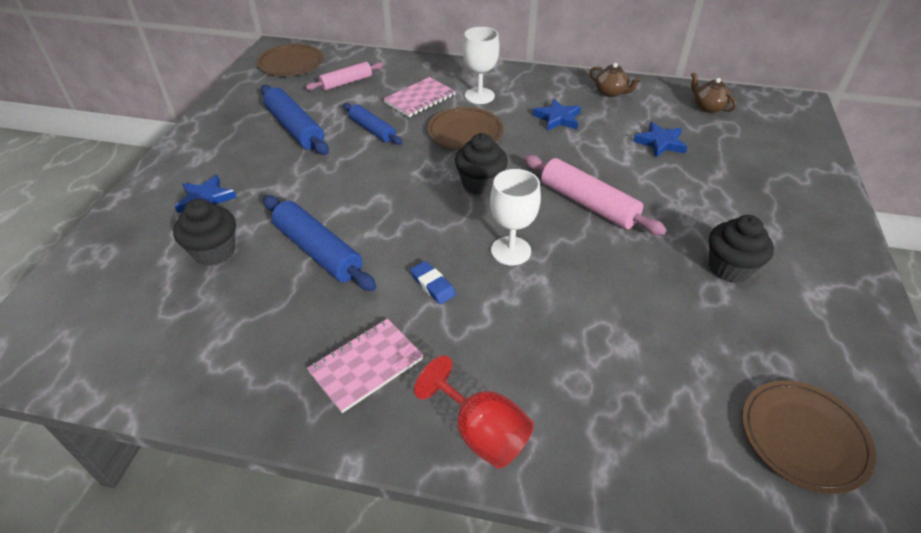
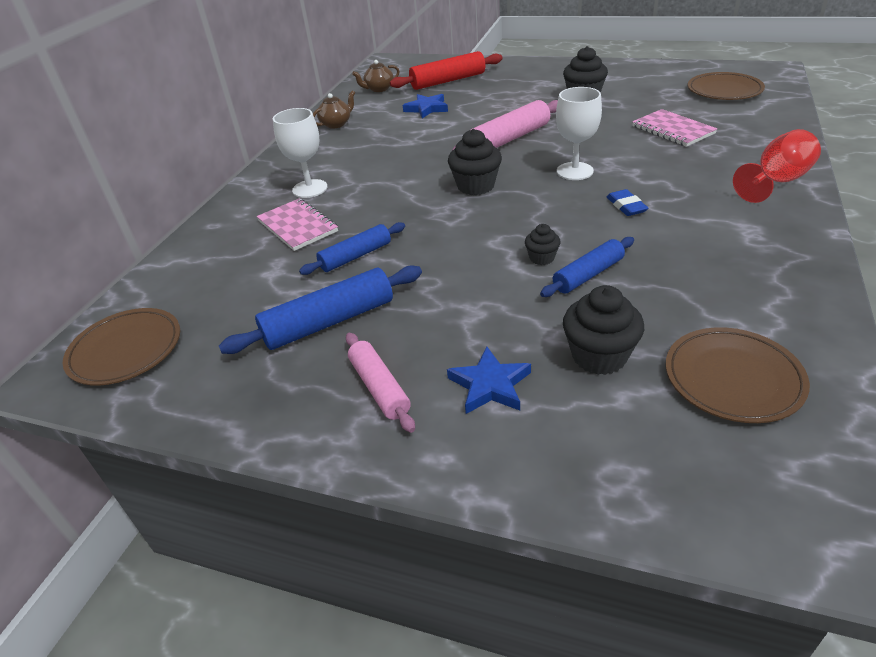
camera: 80 degrees left, 5 degrees down
blue rolling pin [263,195,376,291] -> blue rolling pin [540,237,634,297], size x0.64
pink rolling pin [306,62,384,90] -> pink rolling pin moved to [346,333,415,433]
pink notebook [307,319,424,413] -> pink notebook moved to [632,109,717,147]
blue eraser [410,261,456,304] -> blue eraser turned 75 degrees counterclockwise [607,189,648,216]
brown plate [427,107,503,150] -> brown plate moved to [666,327,810,423]
blue star [532,99,581,131] -> none
none -> red rolling pin [390,51,503,90]
none -> black cupcake [525,224,561,265]

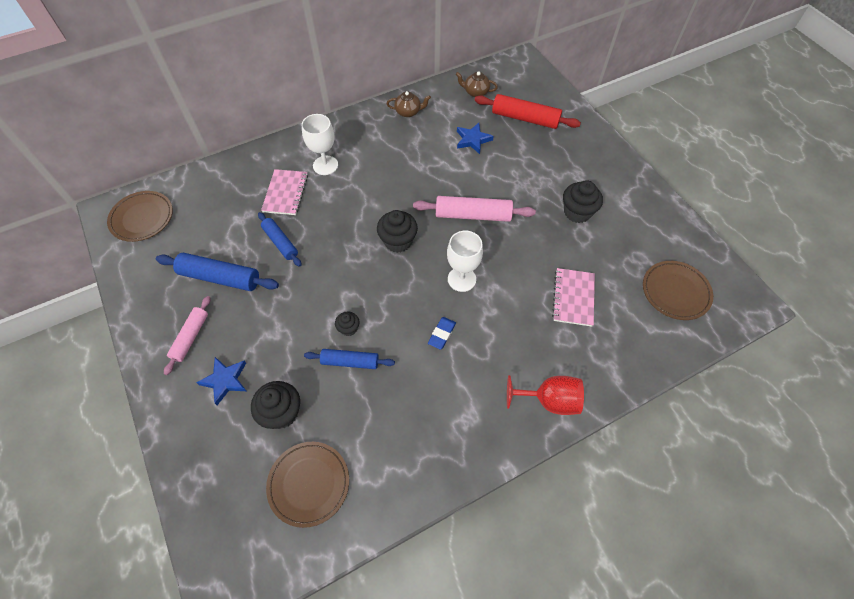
camera: 40 degrees right, 20 degrees up
blue rolling pin [299,222,405,275] -> blue rolling pin turned 45 degrees clockwise [258,212,301,267]

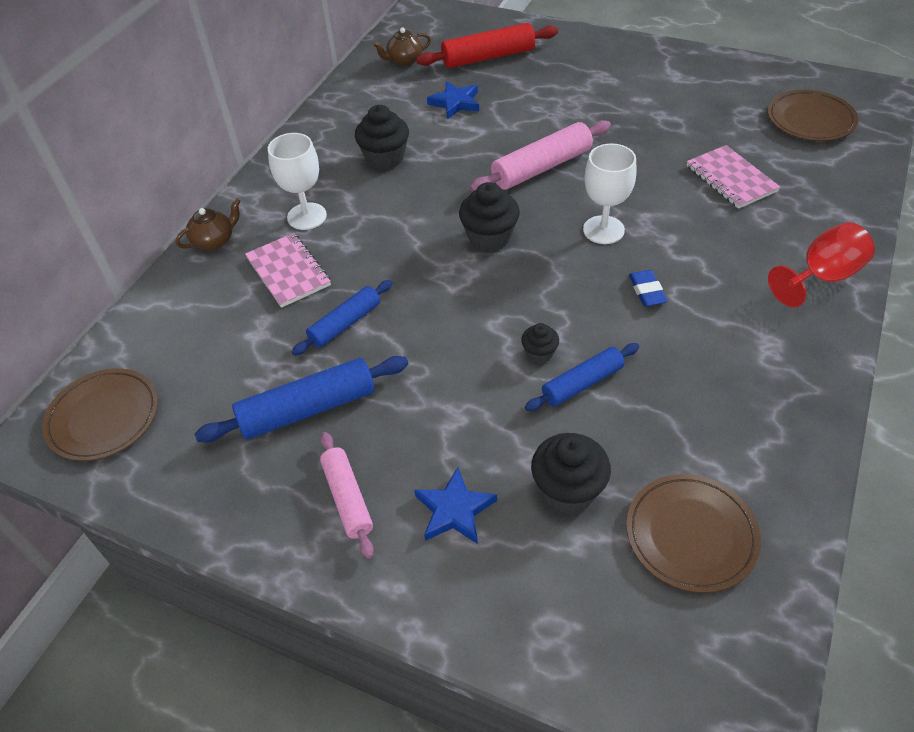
camera: 35 degrees left, 10 degrees down
blue rolling pin [258,212,301,267] -> blue rolling pin turned 60 degrees counterclockwise [292,280,393,356]
brown teapot [387,91,431,117] -> brown teapot moved to [175,198,241,250]
black cupcake [563,180,603,223] -> black cupcake moved to [355,105,409,170]

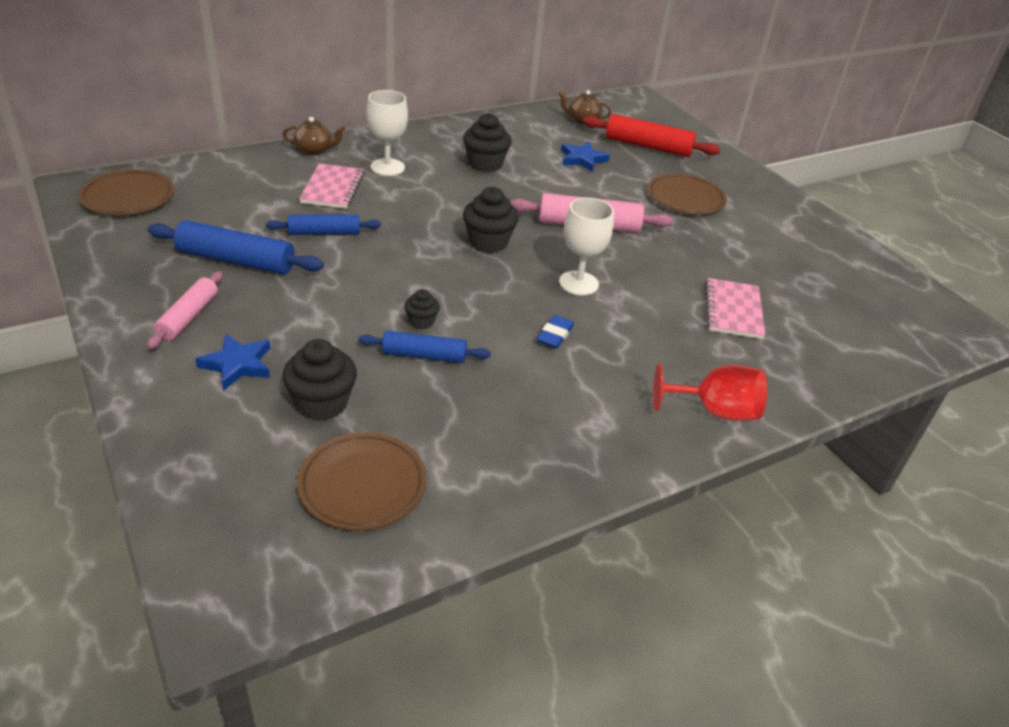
camera: 30 degrees right, 10 degrees down
brown plate [768,90,858,141] -> brown plate moved to [647,173,727,215]

